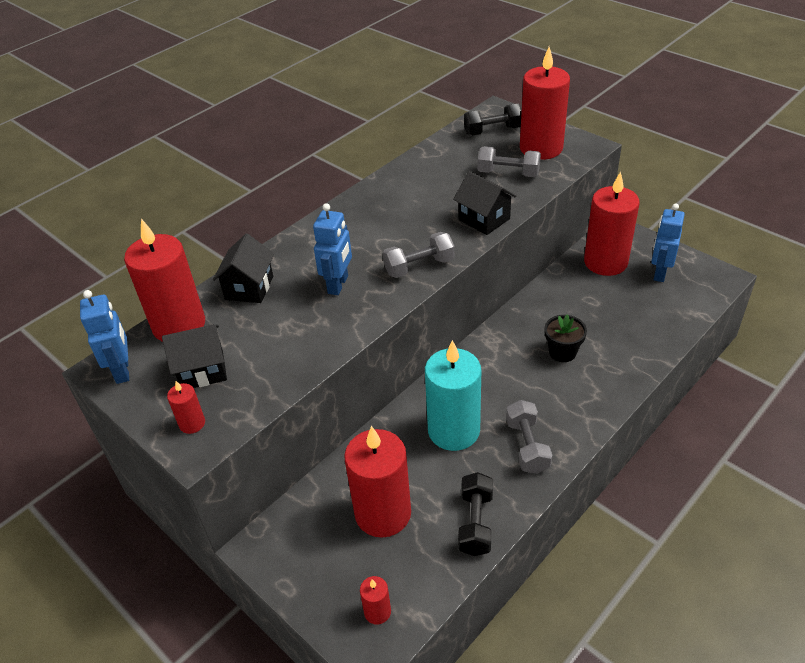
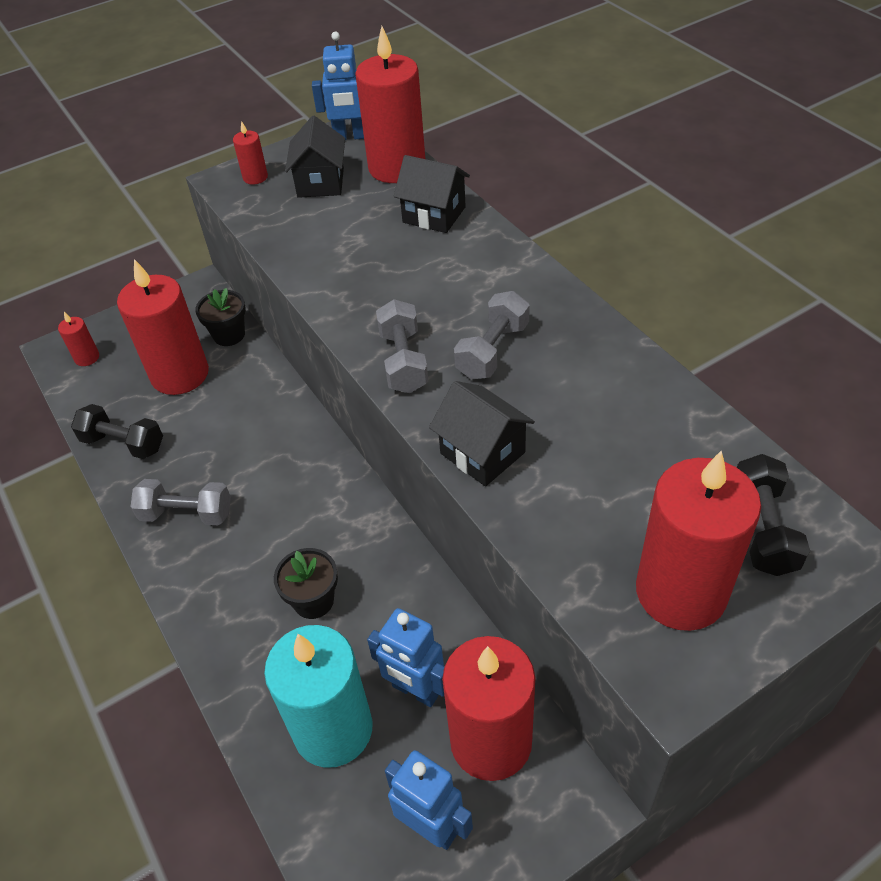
camera: 105 degrees right, 5 degrees up
blue robot [313,203,352,295] -> blue robot moved to [367,608,445,707]
turquoise candle [425,340,481,451] -> turquoise candle moved to [264,625,373,768]
black house [453,171,516,235] -> black house turned 75 degrees clockwise [429,381,535,486]
grey dumbbell [478,146,541,177] -> grey dumbbell moved to [454,291,530,379]
none -> black flower pot [195,288,246,346]

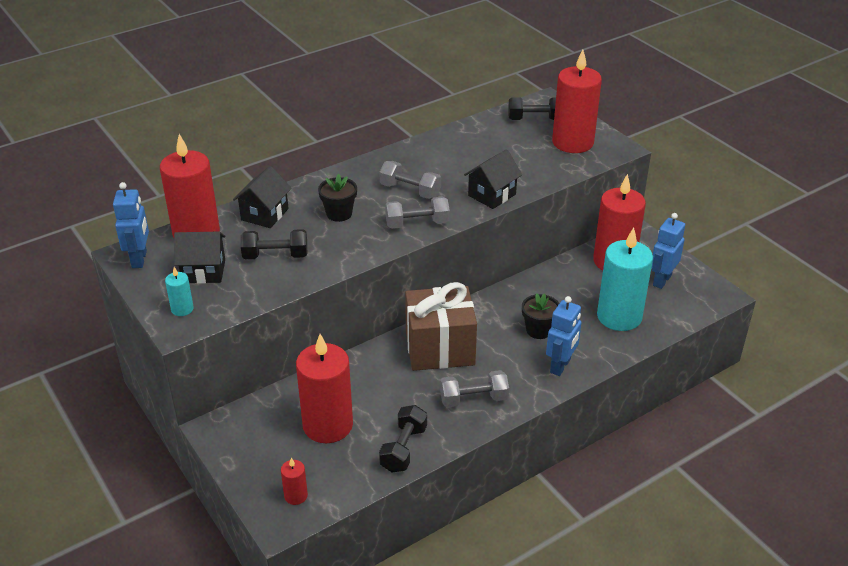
camera: 95 degrees left, 10 degrees down
grey dumbbell [131,479,231,526] -> grey dumbbell turned 75 degrees clockwise [440,370,509,408]
black flower pot [195,288,246,346] -> black flower pot moved to [318,174,357,222]
red candle [233,121,268,185] -> turquoise candle [165,267,194,316]
blue robot [367,608,445,707] -> blue robot moved to [546,296,582,376]
none -> black dumbbell [241,229,307,259]
none -> brown gift [405,282,477,371]

